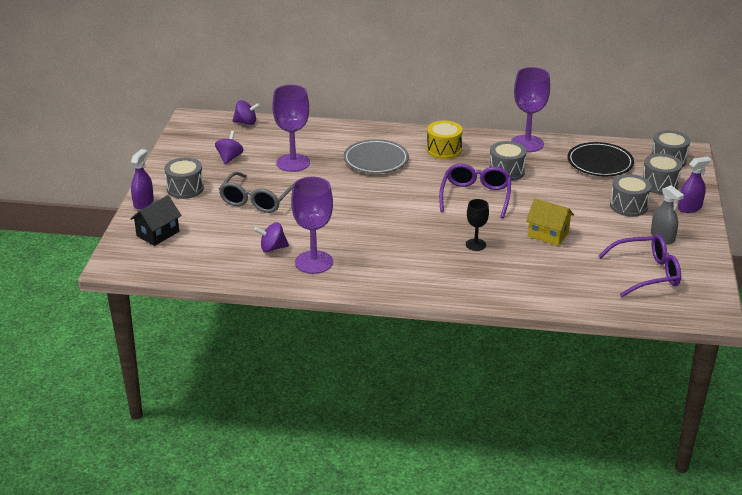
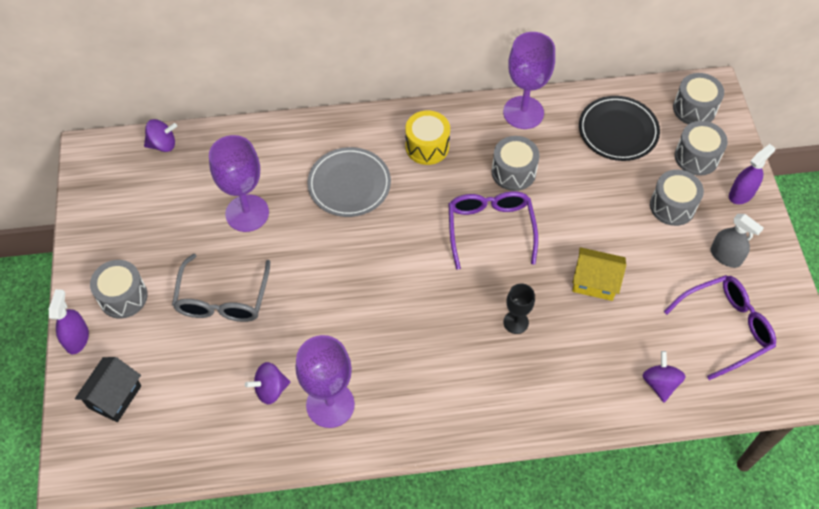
camera: 15 degrees left, 25 degrees up
purple spinning top [215,131,243,164] -> purple spinning top moved to [642,351,686,402]

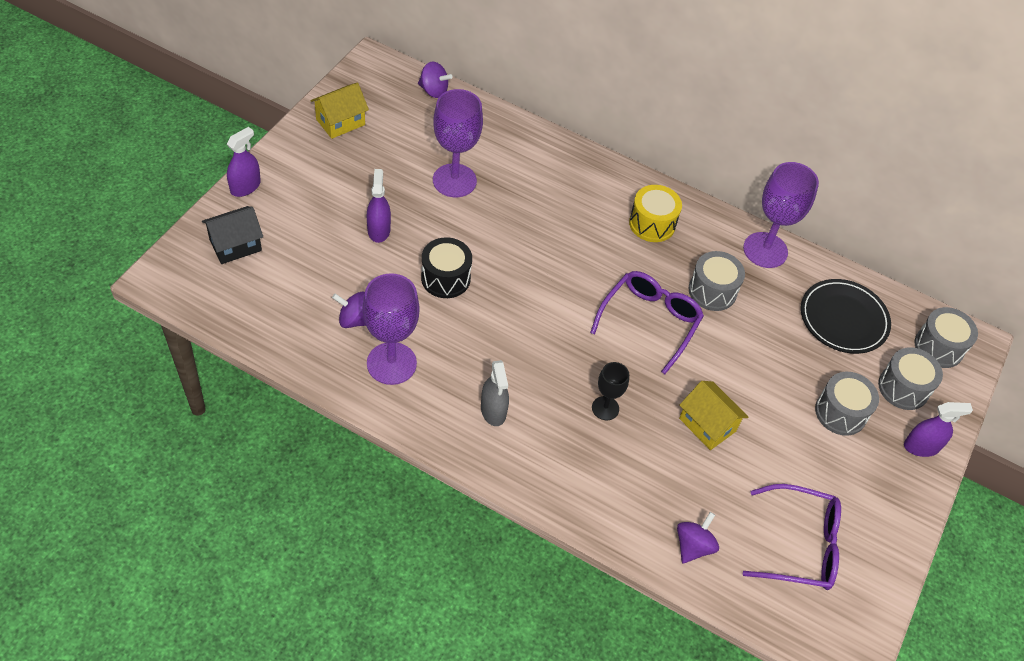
camera: 30 degrees right, 5 degrees down
grey drum [90,260,148,319] -> none
grey glasses [172,254,270,322] -> purple spray bottle [367,169,391,243]
grey plate [307,147,391,217] -> none
grey spray bottle [711,214,764,268] -> grey spray bottle moved to [481,360,509,426]
none -> yellow house [310,83,369,139]
none -> black drum [421,237,472,298]

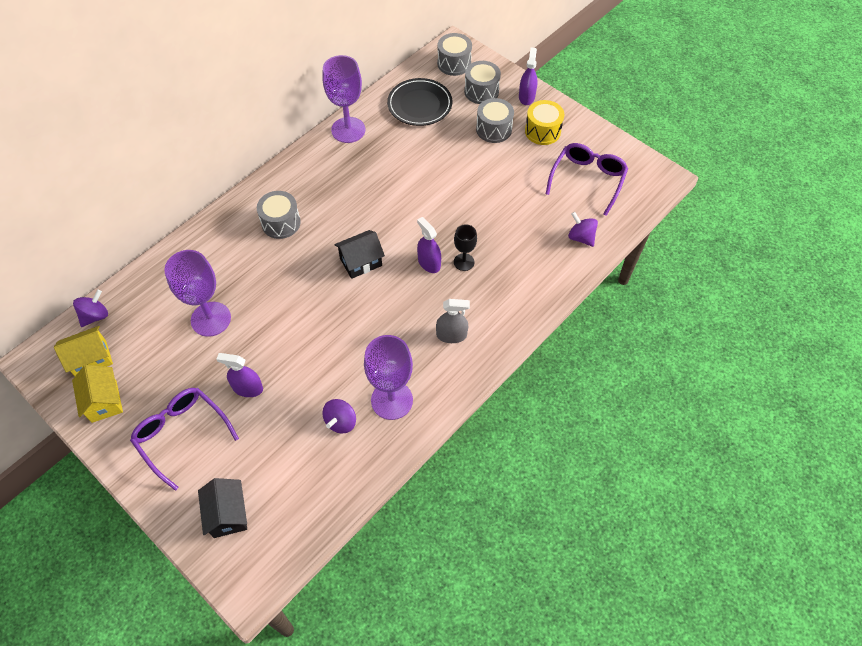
camera: 70 degrees left, 5 degrees up
purple spray bottle [227,127,261,197] -> purple spray bottle moved to [417,217,441,273]
black drum [421,237,472,298] -> none
purple glasses [590,271,704,374] -> purple glasses moved to [130,388,239,491]
yellow drum [629,185,682,242] -> yellow drum moved to [525,100,564,145]
yellow house [679,381,748,450] -> yellow house moved to [54,326,113,376]
grey drum [688,251,745,311] -> grey drum moved to [257,191,301,239]
none -> black house [334,230,385,279]

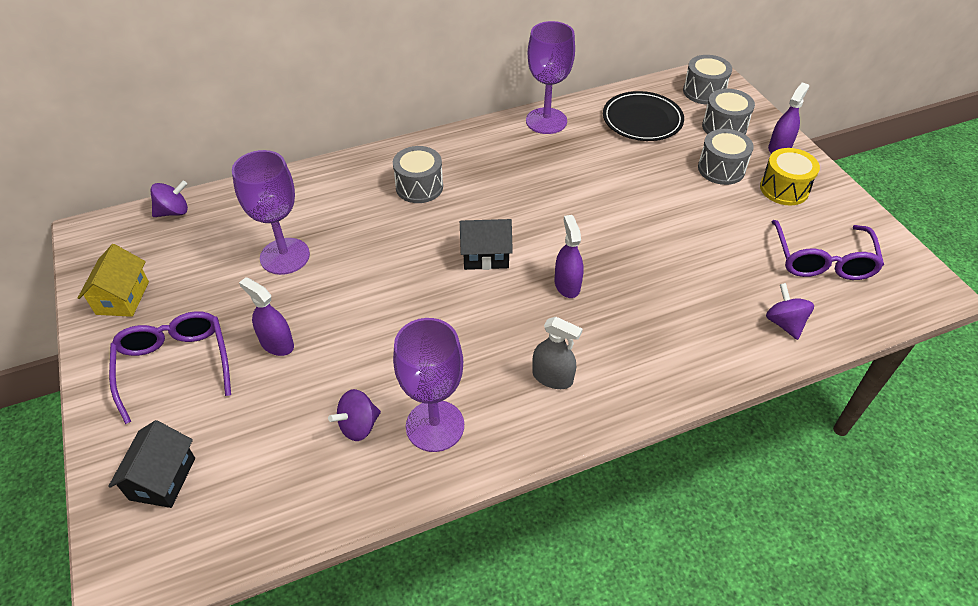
camera: 25 degrees right, 10 degrees down
yellow house [54,326,113,376] -> none
black goblet [454,224,477,271] -> none
purple glasses [546,143,628,216] -> purple glasses turned 135 degrees clockwise [772,220,884,280]

